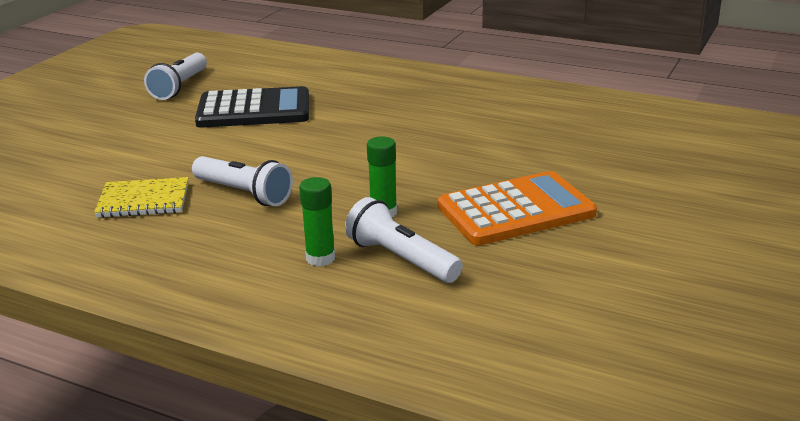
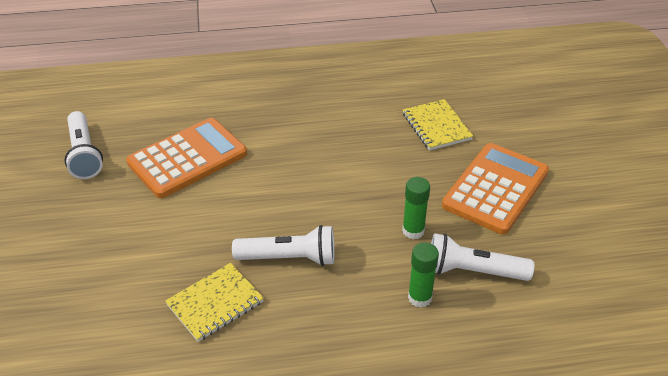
camera: 35 degrees left, 15 degrees up
black calculator [195,86,309,128] -> orange calculator [126,118,247,198]
none -> yellow notebook [403,99,473,151]

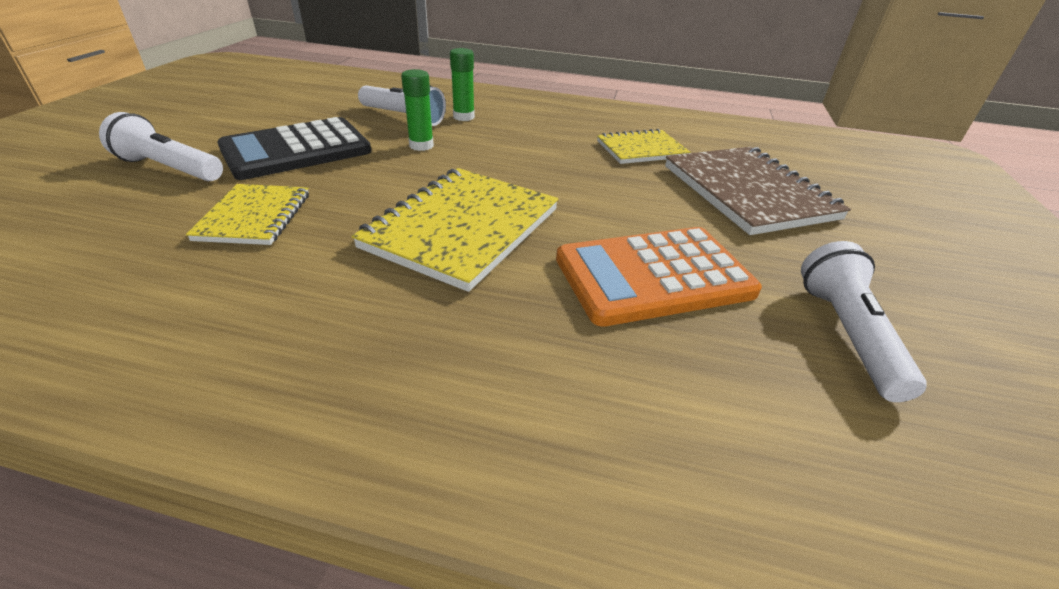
camera: 160 degrees left, 5 degrees down
white flashlight [232,225,335,266] -> white flashlight moved to [99,112,223,181]
orange calculator [442,143,549,235] -> black calculator [217,117,371,180]
none -> yellow notebook [352,168,559,292]
none -> brown notebook [665,147,851,235]

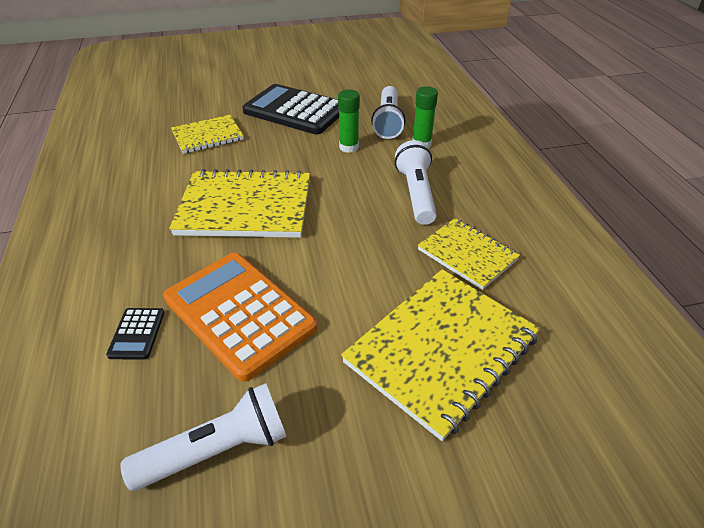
camera: 65 degrees right, 5 degrees up
white flashlight [99,112,223,181] -> white flashlight moved to [395,140,437,225]
brown notebook [665,147,851,235] -> yellow notebook [341,269,540,441]
none -> black calculator [106,308,164,360]

